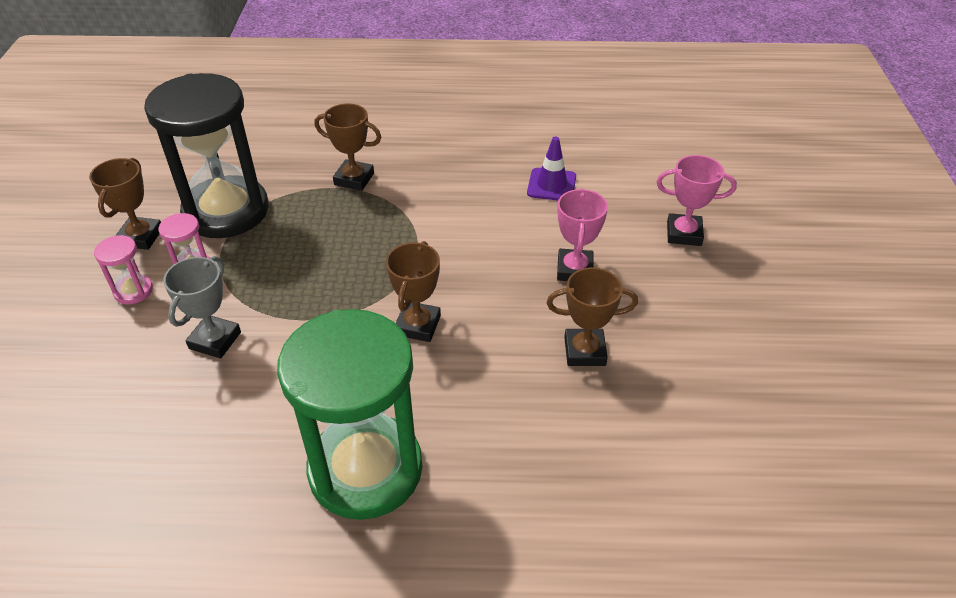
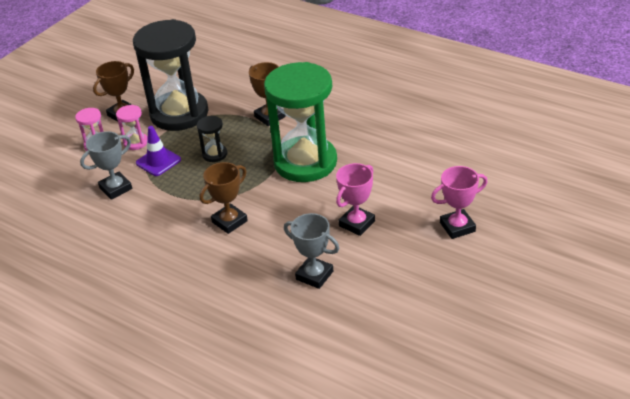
camera: 35 degrees right, 5 degrees down
green hourglass [277,309,423,520] -> green hourglass moved to [264,62,337,182]
purple traffic cone [527,136,576,201] -> purple traffic cone moved to [136,126,181,176]
brown trophy [547,267,638,366] -> grey trophy [284,213,339,289]
pink trophy [656,155,737,246] -> pink trophy turned 60 degrees counterclockwise [431,166,488,239]
none -> black hourglass [197,116,227,162]

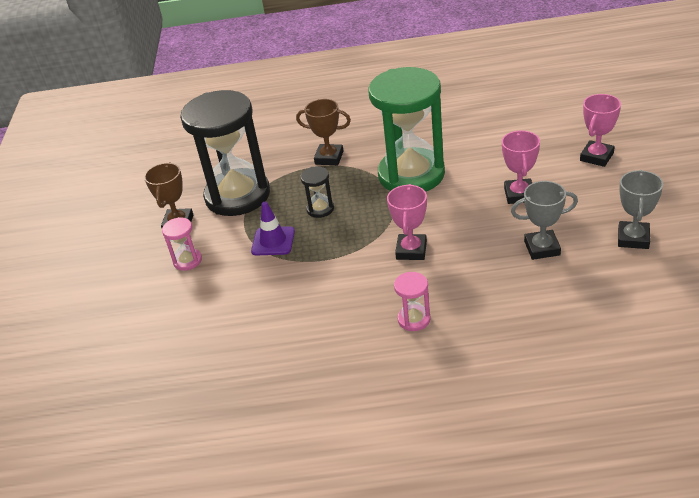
camera: 35 degrees left, 0 degrees up
grey trophy [80,131,132,200] -> grey trophy moved to [618,170,663,249]
pink hourglass [116,105,148,150] -> pink hourglass moved to [394,272,431,331]
brown trophy [200,162,248,234] -> pink trophy [387,184,427,260]

